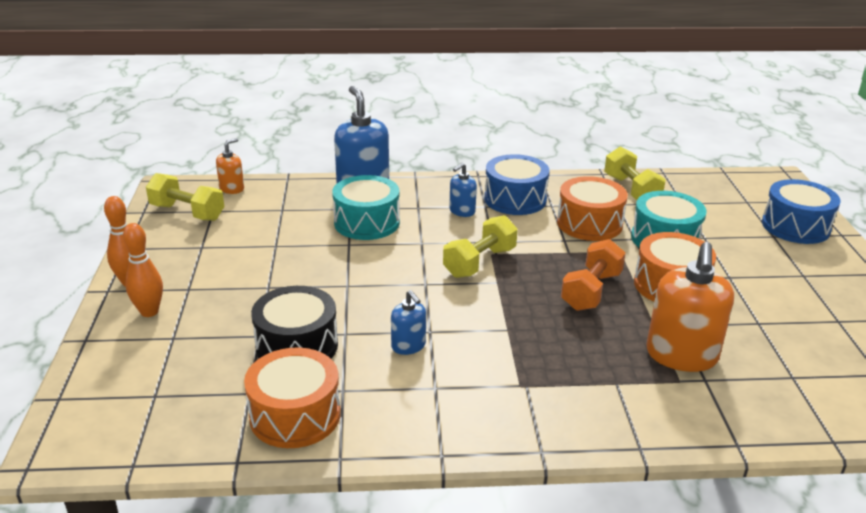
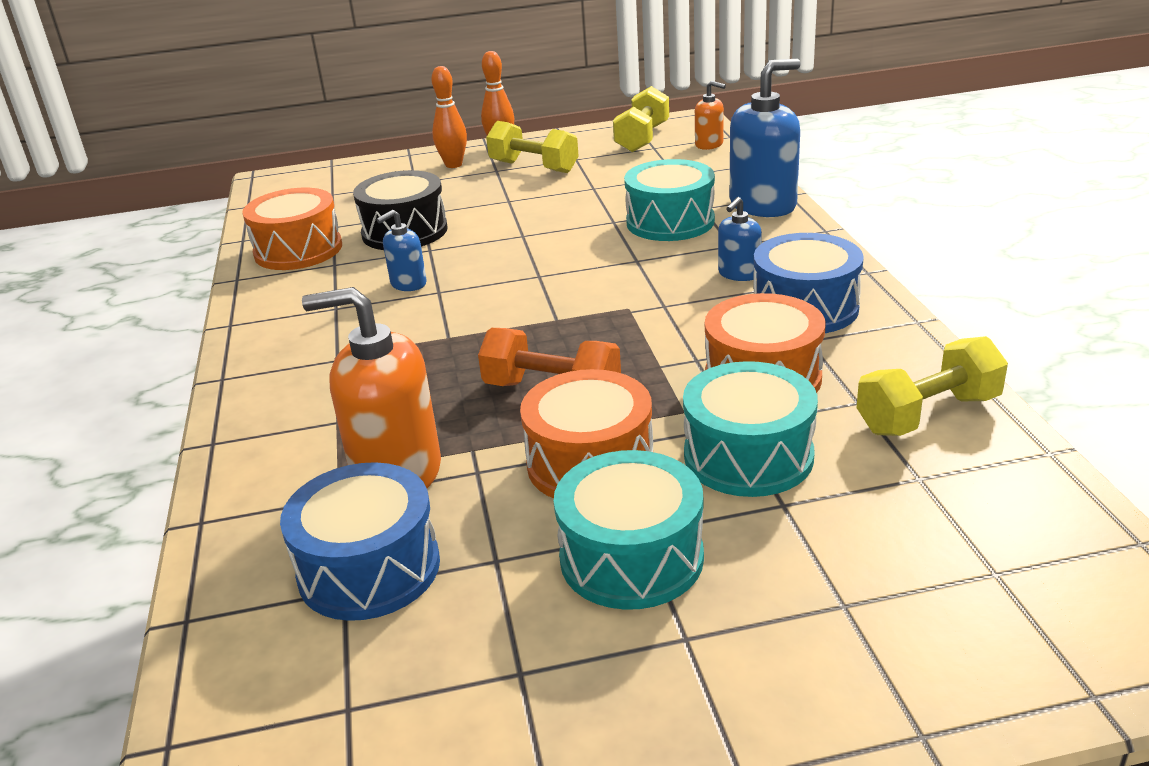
camera: 85 degrees right, 0 degrees up
yellow dumbbell [443,215,518,278] -> yellow dumbbell moved to [486,121,579,173]
blue soap dispenser [449,163,477,217] -> blue soap dispenser turned 90 degrees counterclockwise [718,197,762,281]
blue drum [762,179,841,244] -> blue drum moved to [280,462,440,621]
none -> turquoise drum [554,450,704,610]

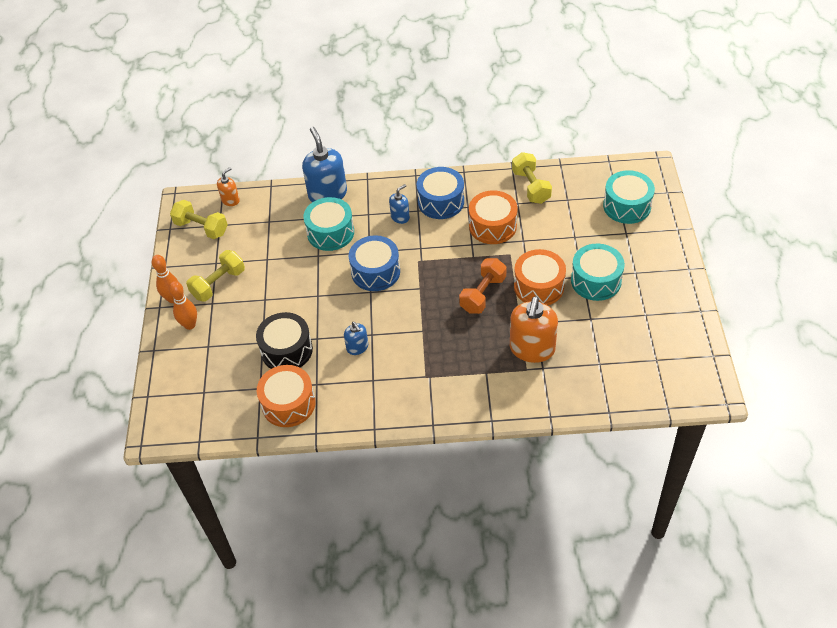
camera: 80 degrees left, 20 degrees up
blue drum [280,462,440,621] -> blue drum moved to [349,235,400,291]
turquoise drum [683,361,818,497] -> turquoise drum moved to [603,170,655,224]
blue soap dispenser [718,197,762,281] -> blue soap dispenser turned 90 degrees counterclockwise [389,184,410,224]

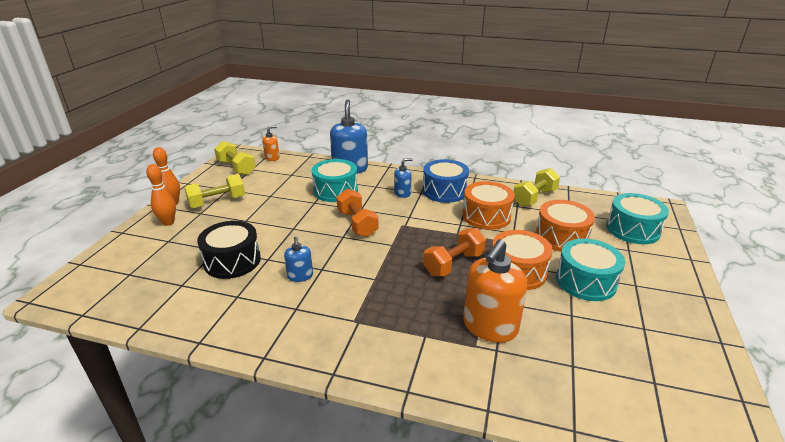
camera: 15 degrees right, 20 degrees down
orange drum [257,365,315,427] -> orange drum moved to [536,200,595,252]
blue drum [349,235,400,291] -> orange dumbbell [336,189,378,237]
yellow dumbbell [512,152,552,204] -> yellow dumbbell turned 45 degrees clockwise [514,168,560,207]

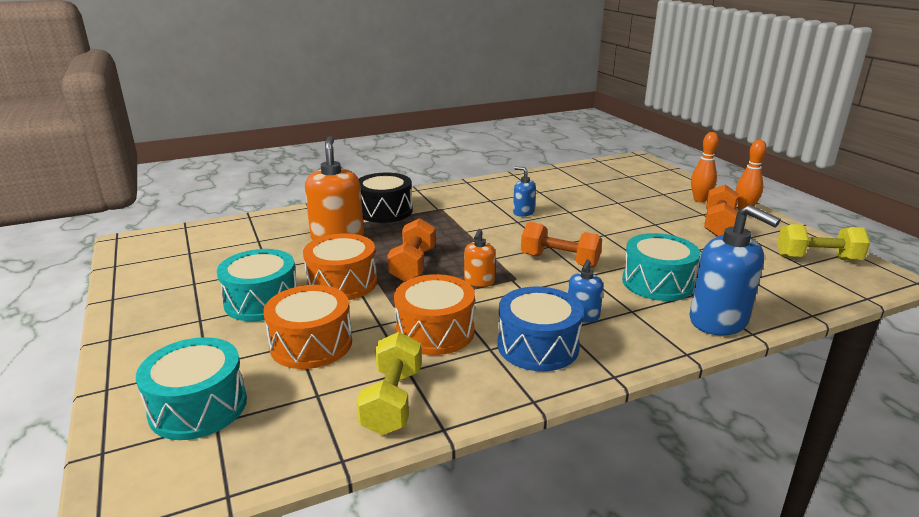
camera: 140 degrees right, 5 degrees down
yellow dumbbell [184,174,245,208] -> orange dumbbell [704,185,739,237]
black drum [197,221,261,279] -> black drum moved to [359,173,413,223]
orange soap dispenser [262,126,280,161] -> orange soap dispenser moved to [464,229,496,287]

